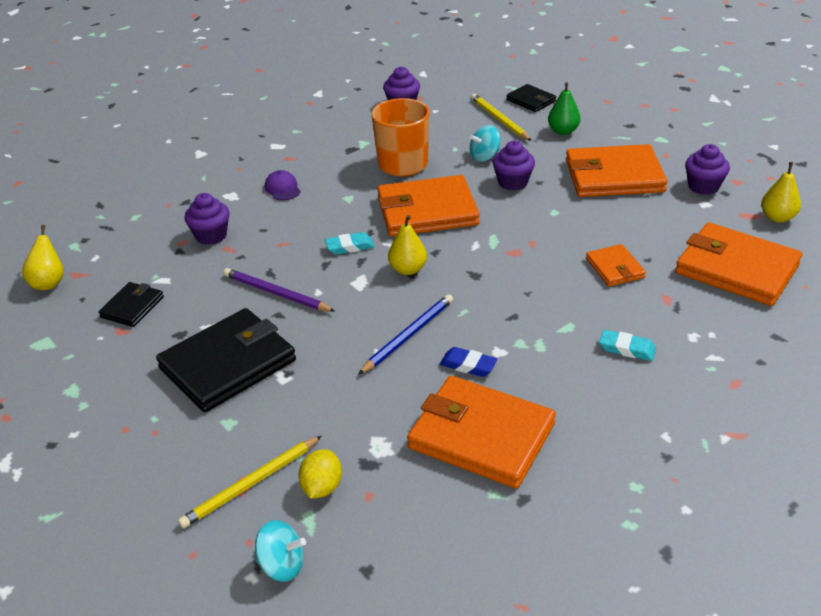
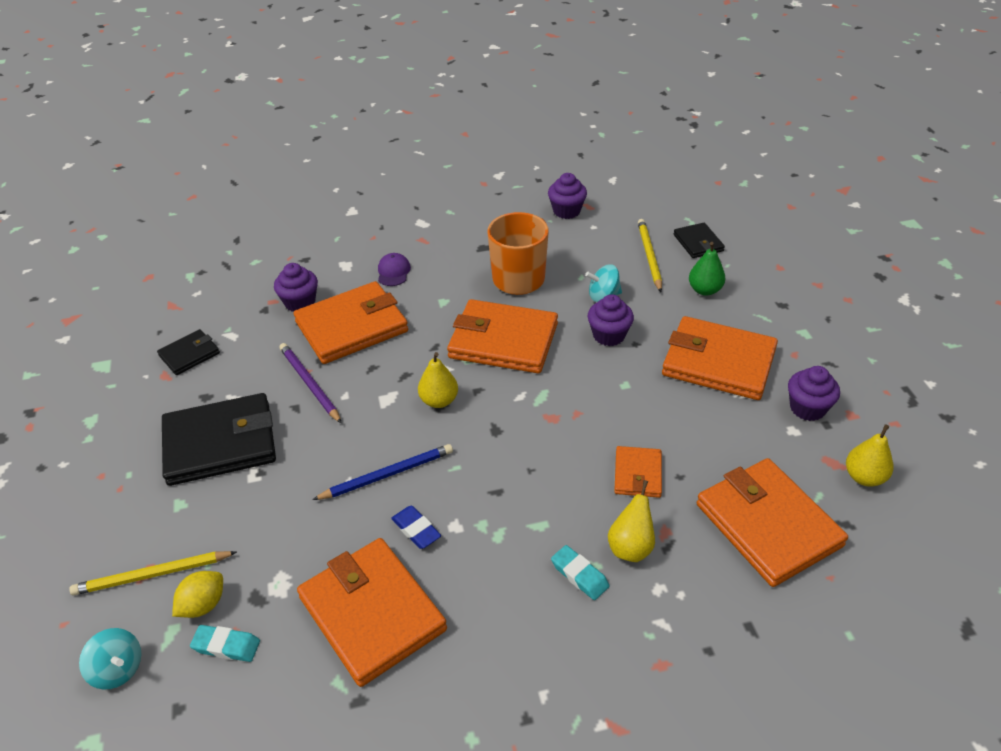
camera: 25 degrees right, 5 degrees up
yellow pear [22,225,64,290] -> yellow pear moved to [608,480,655,562]
turquoise eraser [325,232,374,255] -> turquoise eraser moved to [190,625,260,662]
none -> orange wallet [294,281,408,364]

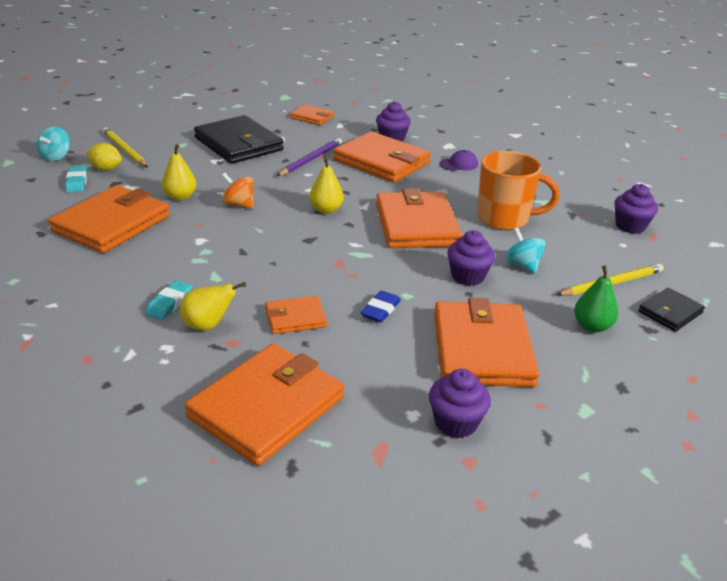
camera: 65 degrees right, 10 degrees down
black wallet [157,329,220,375] -> orange wallet [290,104,334,125]
blue pencil [312,444,453,500] -> orange spinning top [222,173,253,209]
blue eraser [391,506,441,549] -> blue eraser moved to [361,291,401,323]
yellow pear [846,424,893,486] -> yellow pear moved to [162,144,196,201]

